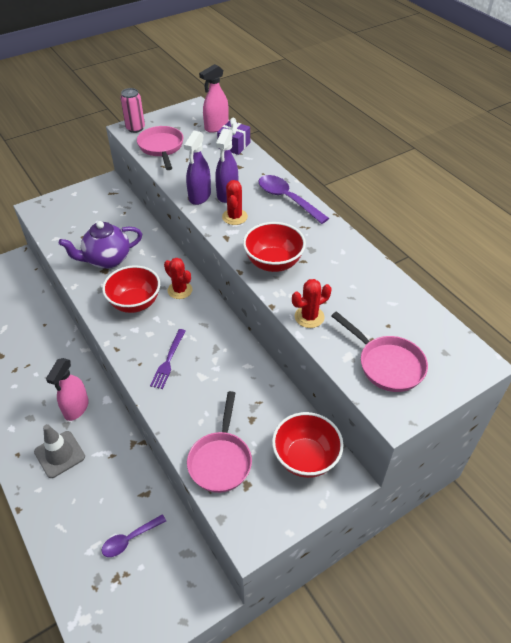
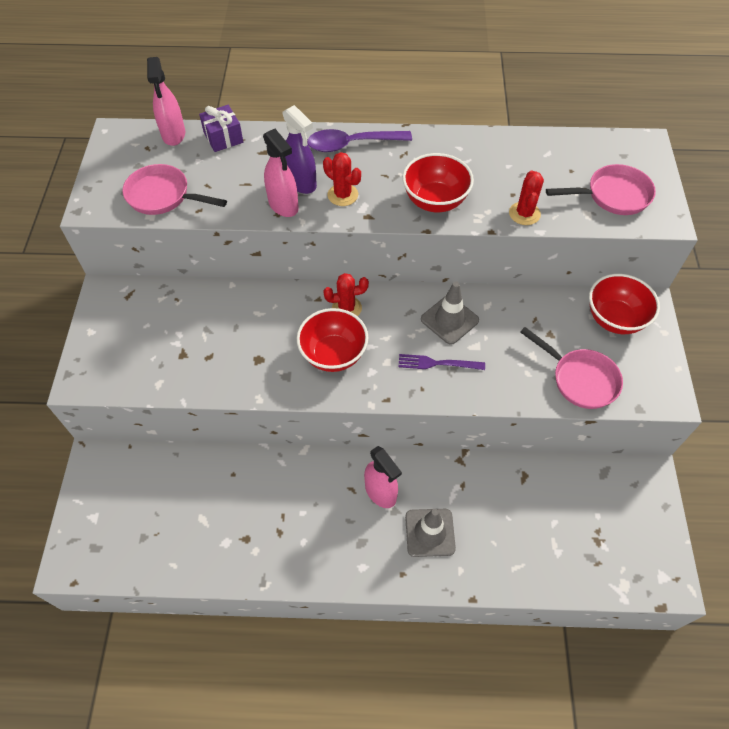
camera: 55 degrees left, 10 degrees up
purple teapot [59,221,142,269] -> none
purple spoon [101,514,166,557] -> none
pink can [120,88,145,133] -> none
purple fork [150,329,186,389] -> purple fork turned 135 degrees clockwise [398,354,485,370]
purple spray bottle [184,130,211,205] -> pink spray bottle [263,129,299,217]
none -> grey traffic cone [421,281,479,345]

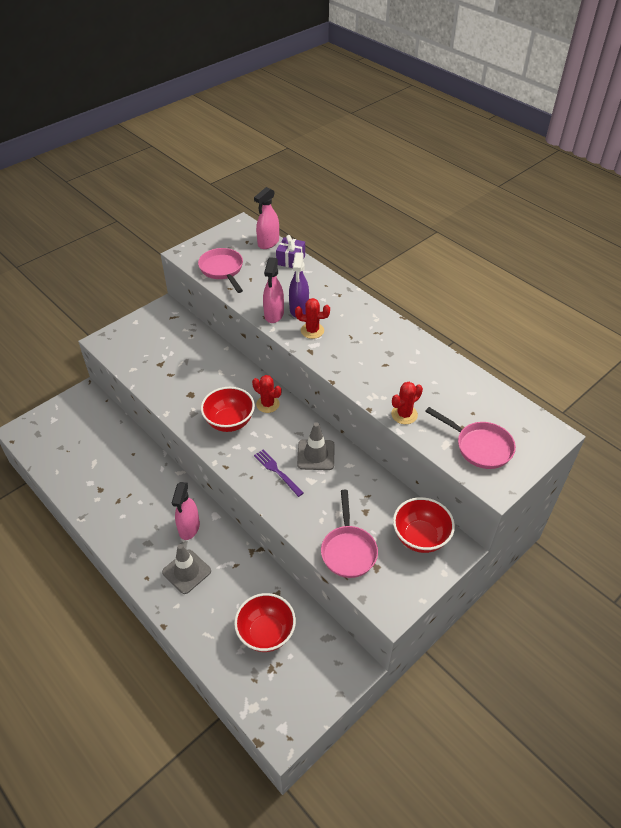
camera: 45 degrees right, 10 degrees down
purple spoon [307,129,412,152] -> none
red cactus [323,152,361,206] -> red cactus turned 75 degrees counterclockwise [295,298,330,339]
red bowl [402,153,474,212] -> red bowl moved to [234,593,296,652]

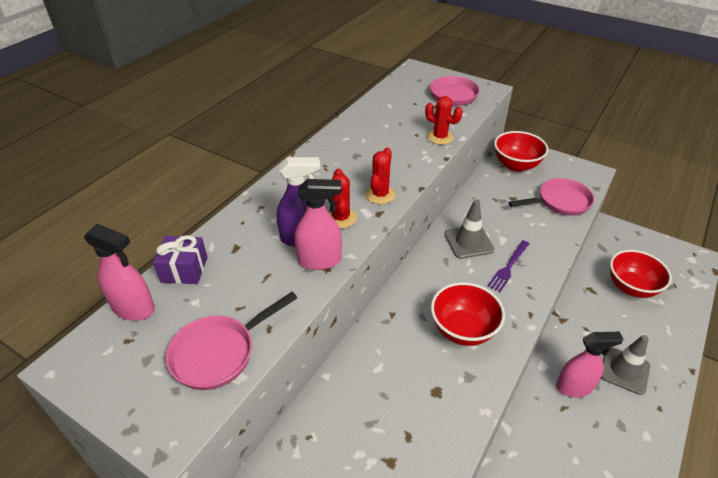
camera: 105 degrees left, 5 degrees down
red cactus [252,375,281,413] -> red cactus moved to [365,148,396,204]

